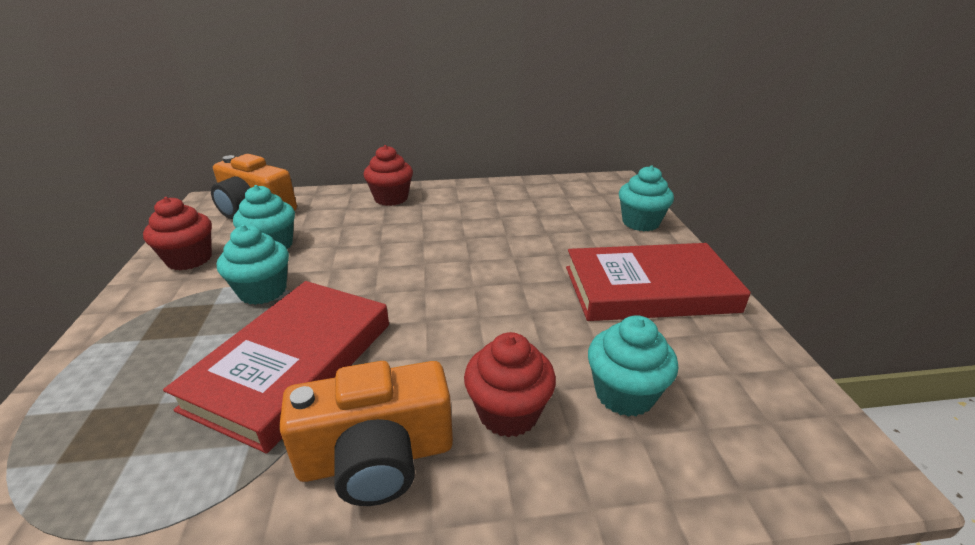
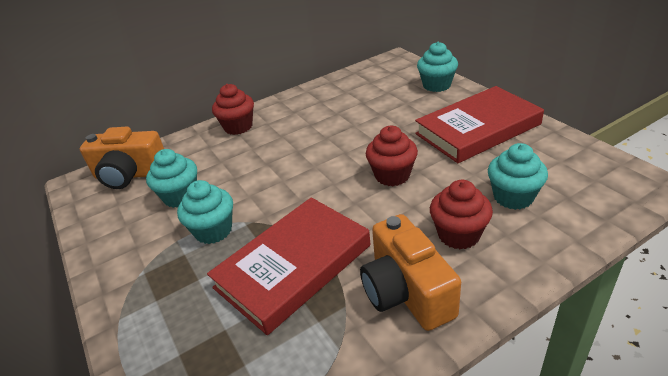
camera: 20 degrees left, 5 degrees up
red cupcake [143,197,212,270] -> red cupcake moved to [366,126,418,186]
red book [163,281,389,453] -> red book turned 45 degrees clockwise [207,197,370,335]
orange camera [279,361,453,506] -> orange camera turned 105 degrees clockwise [360,214,461,331]

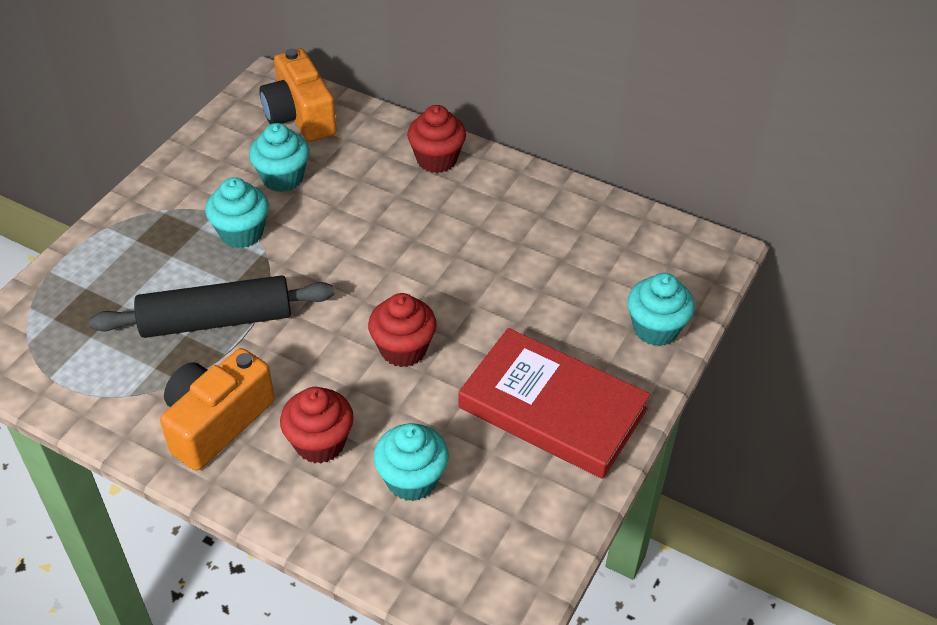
camera: 55 degrees right, 10 degrees up
red book [207,197,370,335] -> black rolling pin [89,275,335,338]

